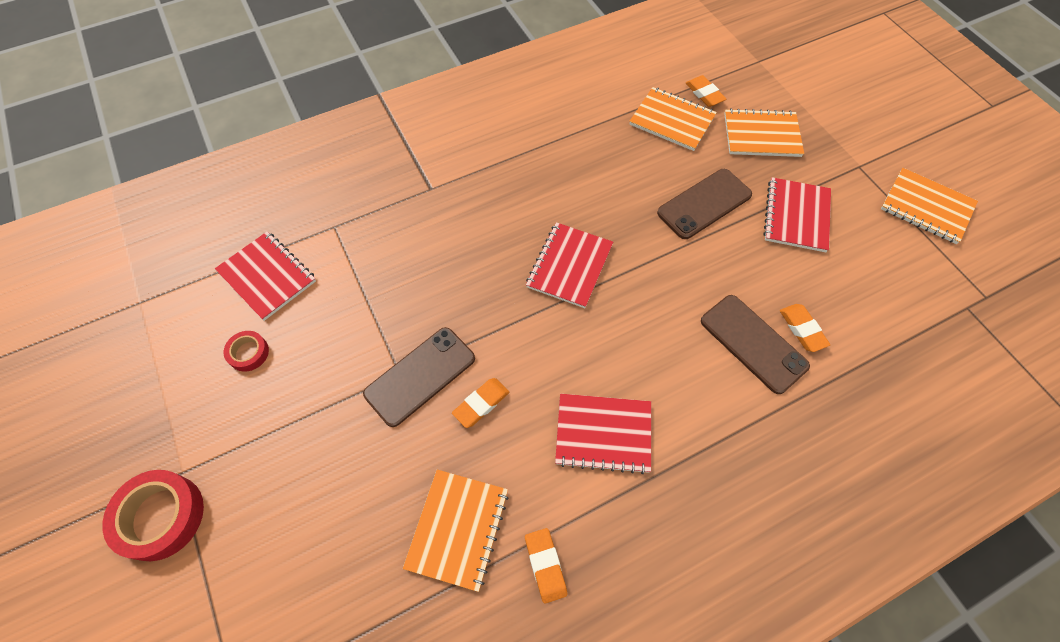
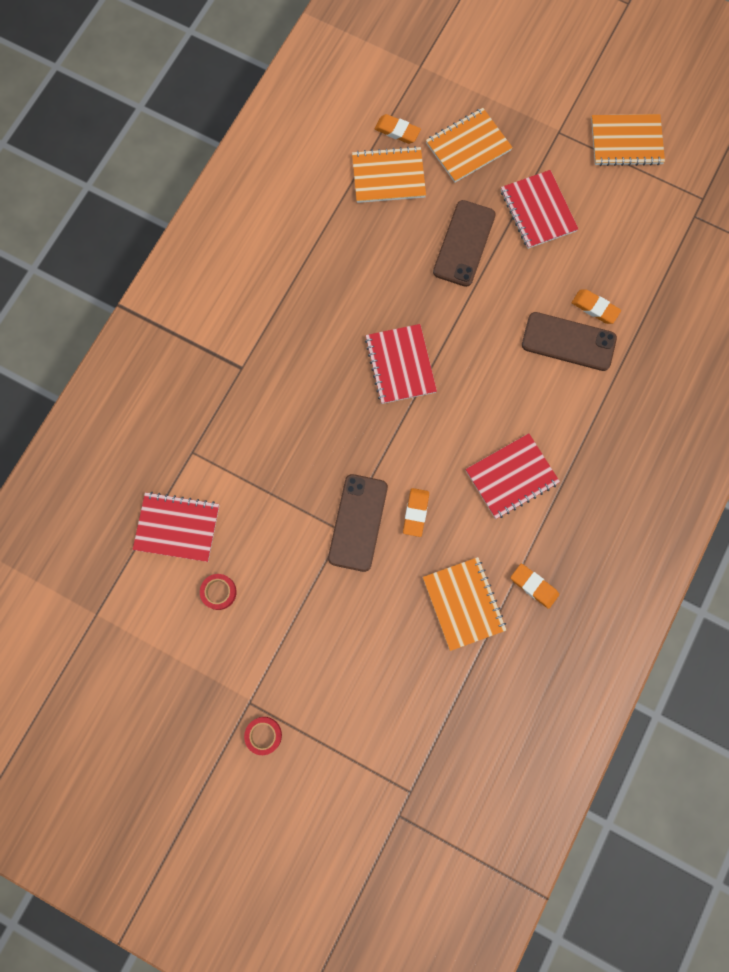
camera: 35 degrees left, 15 degrees up
red tape [102,470,204,561] -> red tape [244,717,282,755], size x0.54

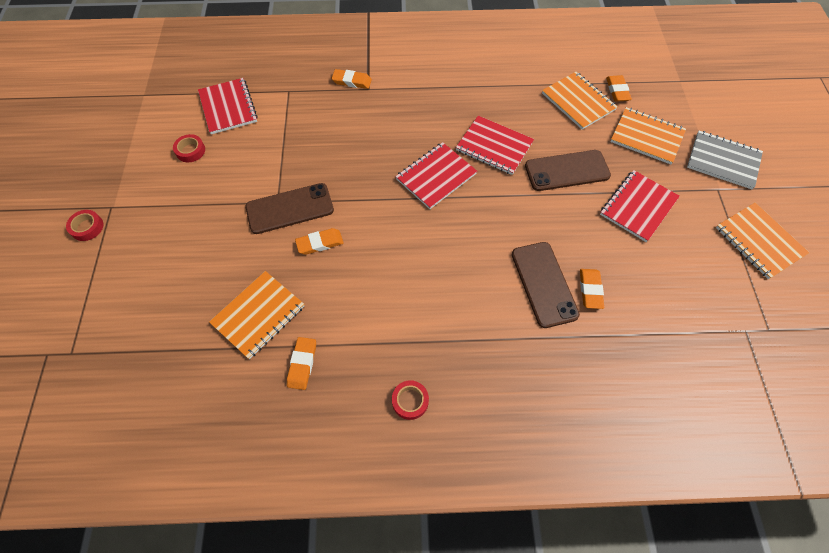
camera: 60 degrees right, 15 degrees down
red notebook [465,433,560,519] -> red notebook moved to [456,116,534,175]
none -> orange eraser [332,69,372,89]
none -> red tape [392,380,429,420]
none -> grey notebook [687,131,763,189]

